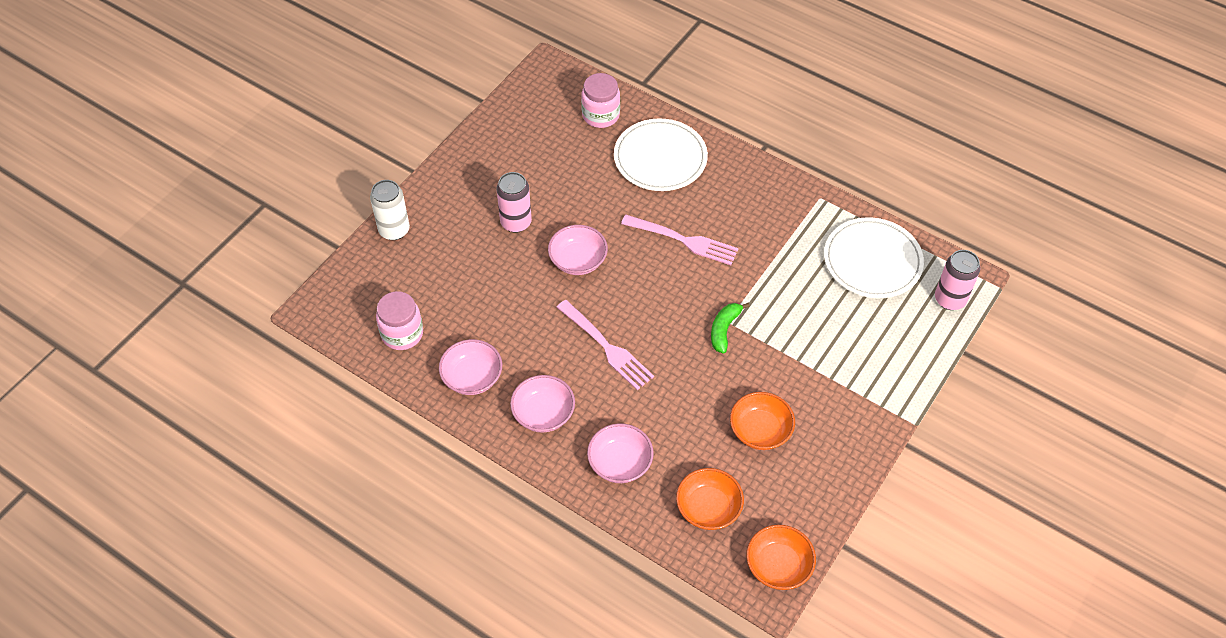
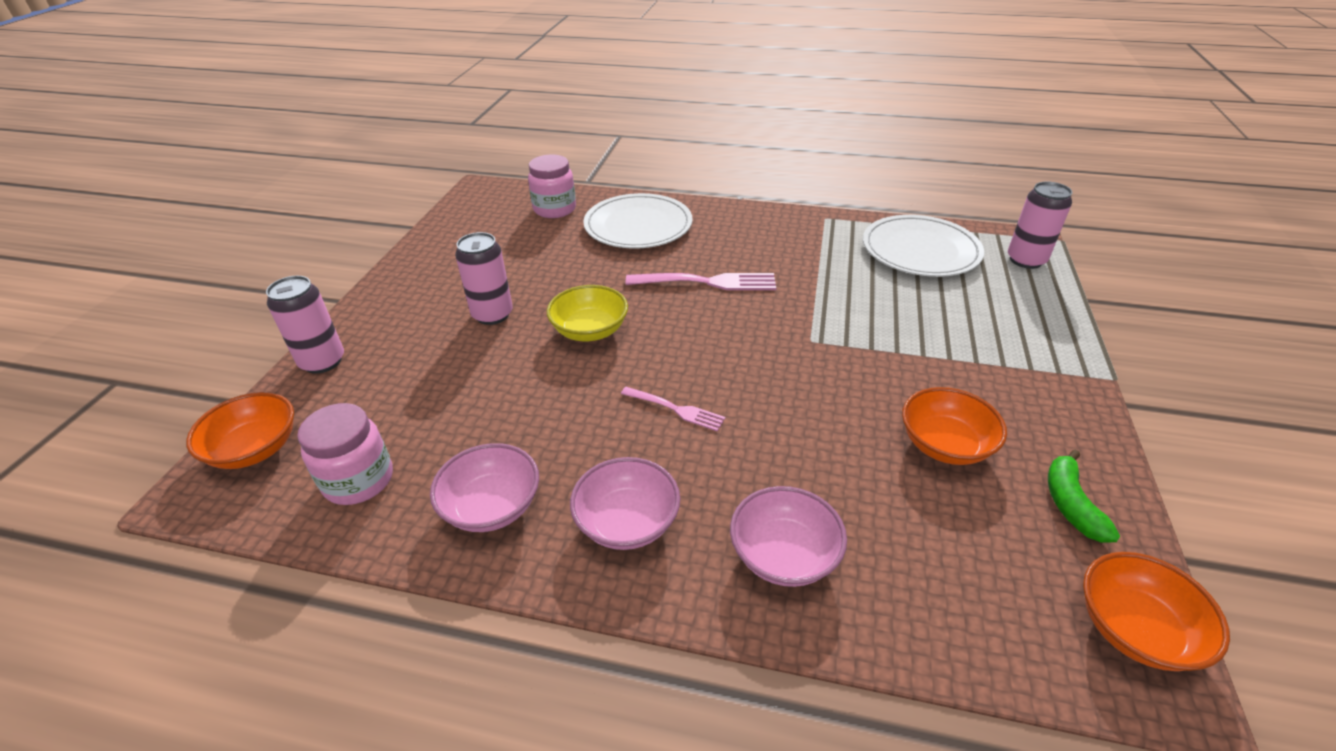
camera: 20 degrees left, 15 degrees down
white can [370,180,410,240] -> pink can [266,276,344,374]
pink bowl [548,225,608,275] -> yellow bowl [547,285,628,341]
pink fork [556,300,654,390] -> pink fork [621,387,725,431], size x0.59
orange bowl [676,468,744,530] -> orange bowl moved to [186,392,294,469]
green banana [711,303,750,354] -> green banana moved to [1048,450,1120,543]

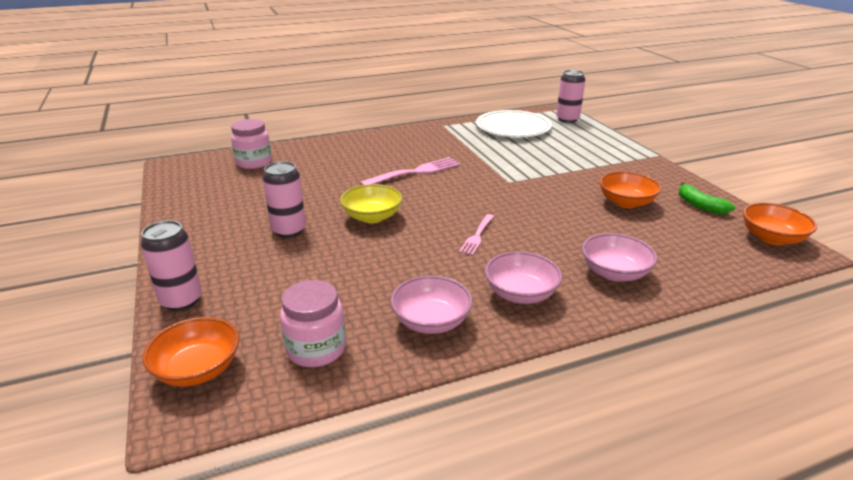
camera: 35 degrees left, 10 degrees down
white plate [583,193,693,249] -> none
pink fork [621,387,725,431] -> pink fork turned 120 degrees clockwise [459,214,494,255]

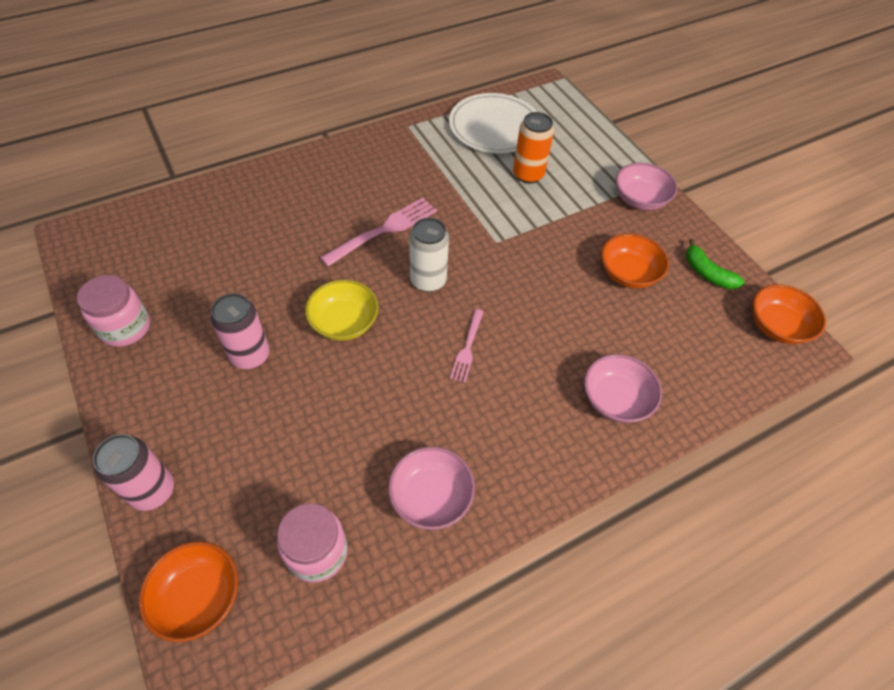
camera: 10 degrees left, 25 degrees up
pink jar [231,119,272,169] -> pink jar moved to [77,275,150,347]
pink bowl [485,251,562,304] -> pink bowl moved to [616,163,678,210]
pink can [556,70,585,123] -> none
none -> white can [409,218,449,292]
none -> orange can [513,112,554,184]

